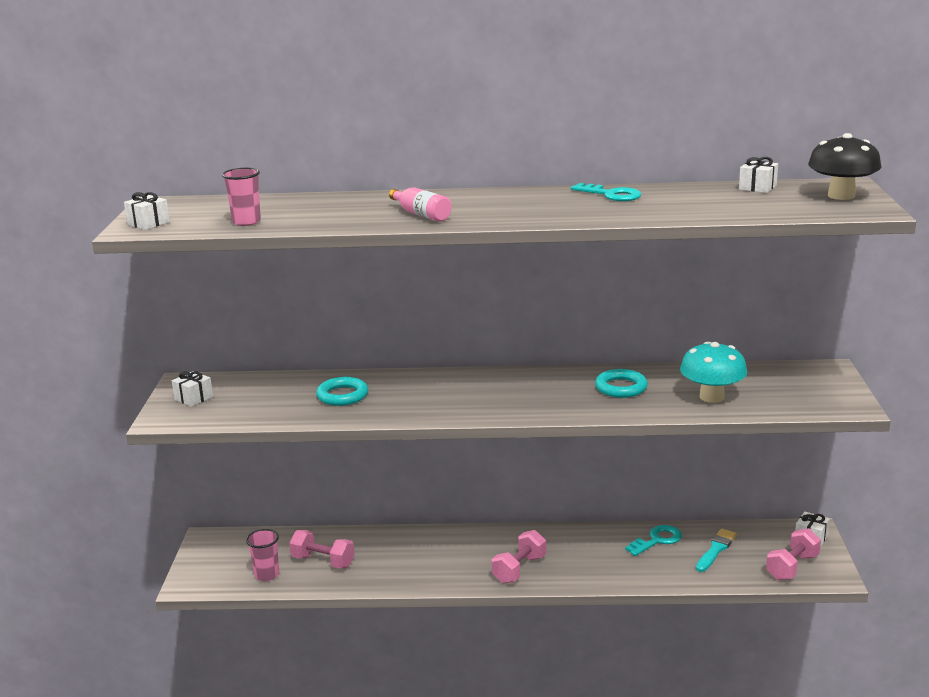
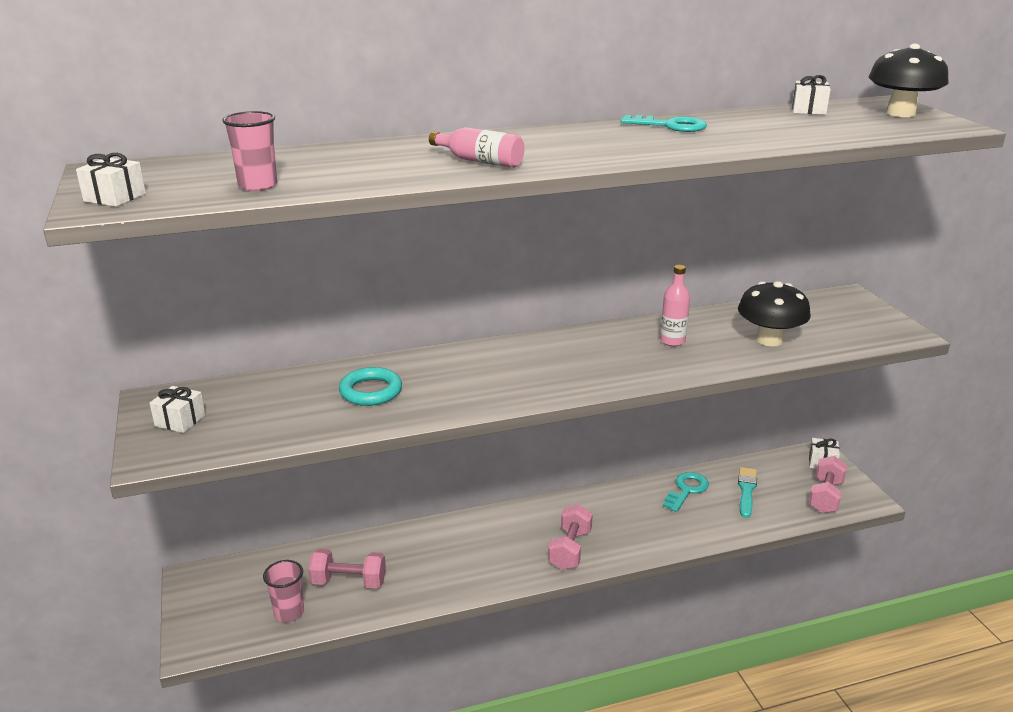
camera: 20 degrees left, 5 degrees up
turquoise ring [595,369,648,398] -> pink bottle [660,265,690,346]
turquoise mushroom [680,341,747,403] -> black mushroom [738,281,811,346]

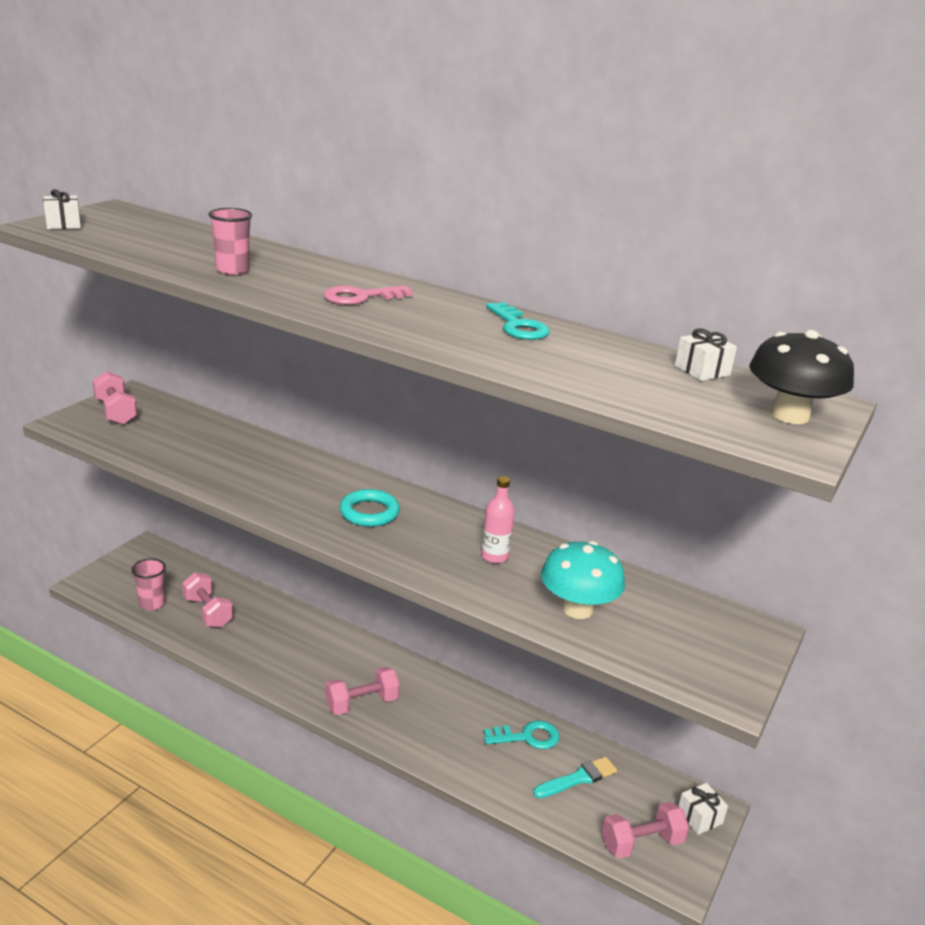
camera: 45 degrees right, 0 degrees up
white gift [150,386,205,433] -> pink dumbbell [92,371,137,425]
pink cup [222,111,277,191] -> pink cup moved to [209,208,252,275]
turquoise ring [339,367,402,406] -> turquoise ring moved to [340,489,400,527]
pink bottle [429,127,525,168] -> none
black mushroom [738,281,811,346] -> turquoise mushroom [541,541,625,619]
none -> pink key [324,285,413,305]

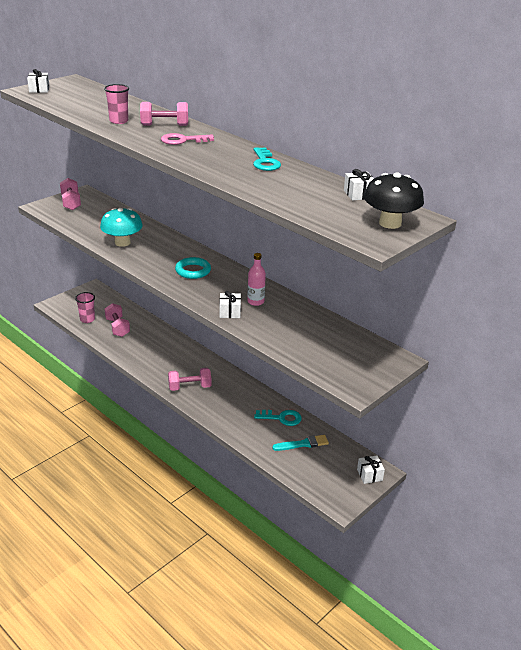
camera: 15 degrees right, 5 degrees up
turquoise mushroom [541,541,625,619] -> turquoise mushroom moved to [100,208,143,247]
pink dumbbell [602,802,689,859] -> pink dumbbell moved to [140,102,188,126]
none -> white gift [220,291,241,318]

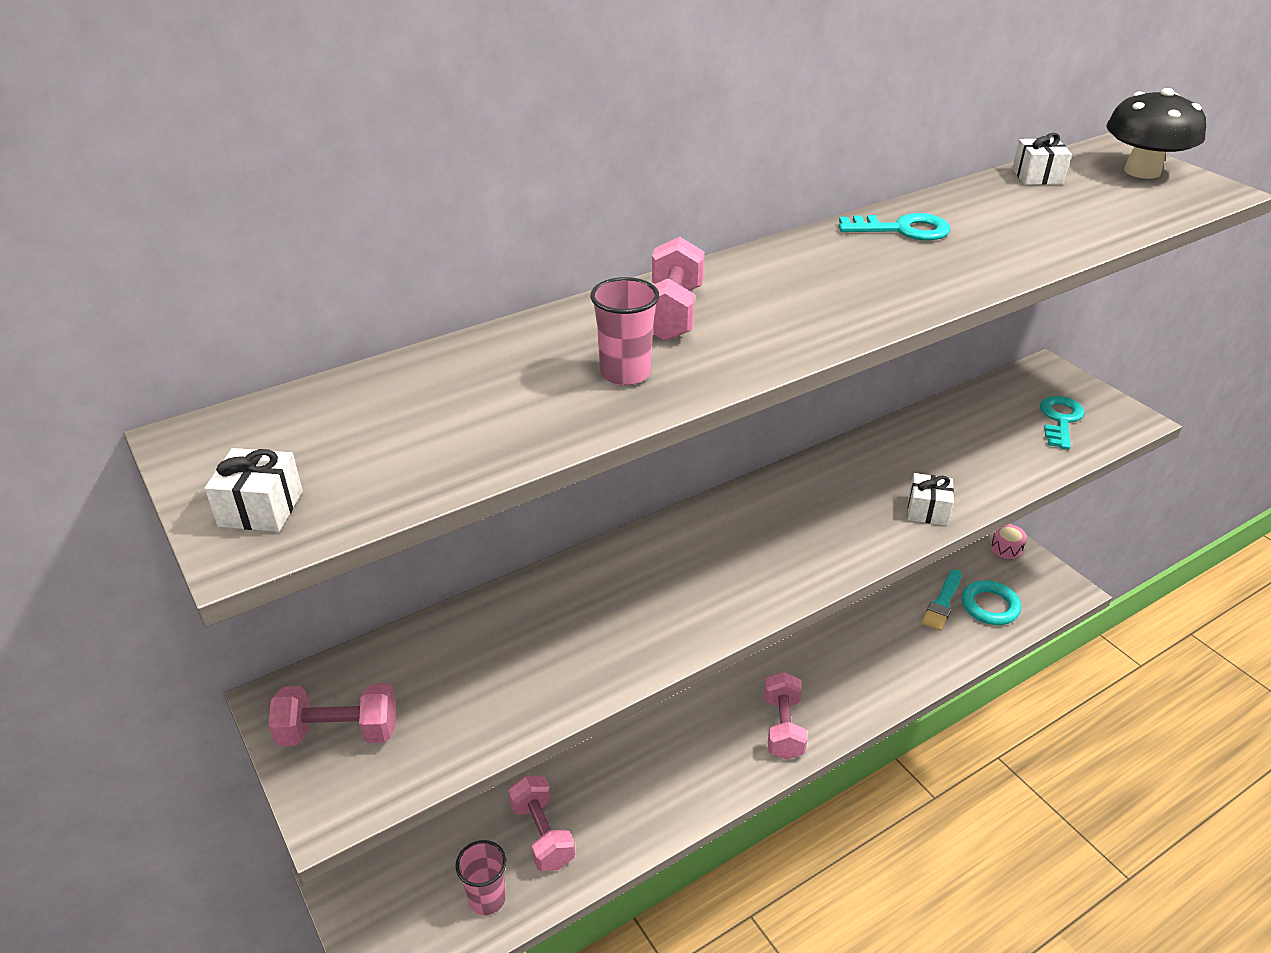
camera: 75 degrees left, 5 degrees up
turquoise mushroom [100,208,143,247] -> none
pink dumbbell [105,303,130,337] -> pink dumbbell turned 75 degrees clockwise [508,776,575,871]
pink key [161,133,214,145] -> none
turquoise ring [175,257,211,279] -> turquoise ring moved to [962,580,1021,625]
pink bottle [247,253,266,306] -> none
turquoise key [254,410,302,426] -> turquoise key moved to [1040,396,1085,450]
turquoise brush [272,435,329,451] -> turquoise brush turned 150 degrees counterclockwise [922,569,962,631]
white gift [357,455,385,484] -> pink drum [991,524,1027,559]

